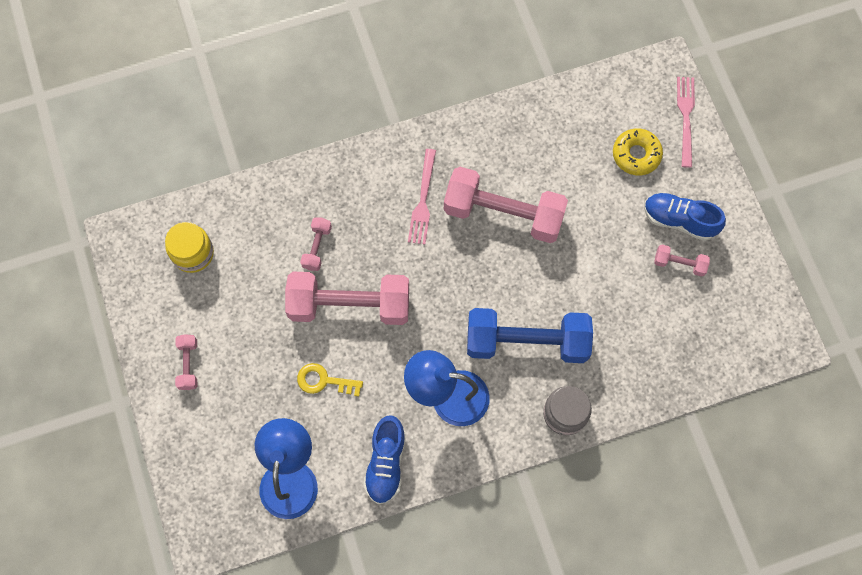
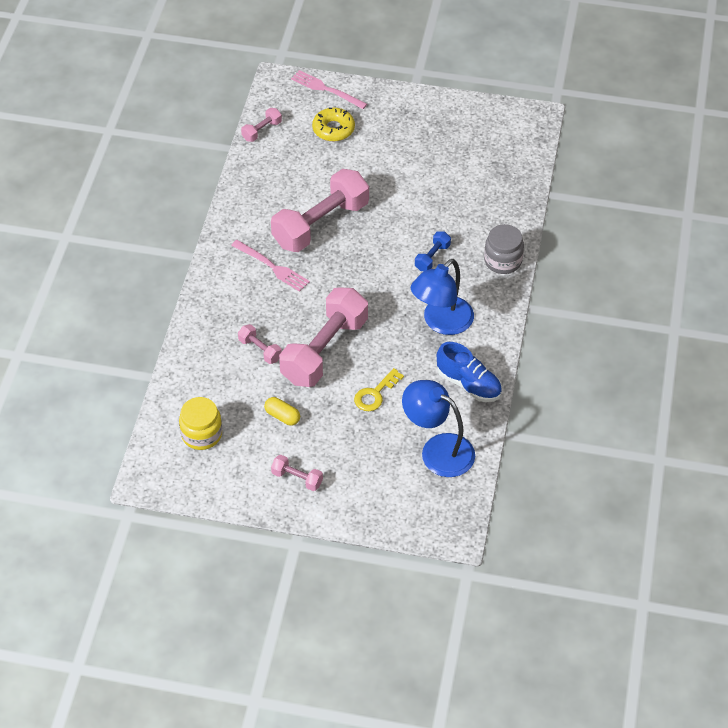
camera: 60 degrees left, 20 degrees down
blue dumbbell [467,308,593,363] -> blue dumbbell [415,231,451,271], size x0.44
blue shoe [644,193,726,241] -> none
pink dumbbell [654,245,710,276] -> pink dumbbell moved to [241,108,282,142]
none -> yellow capsule [264,397,300,426]

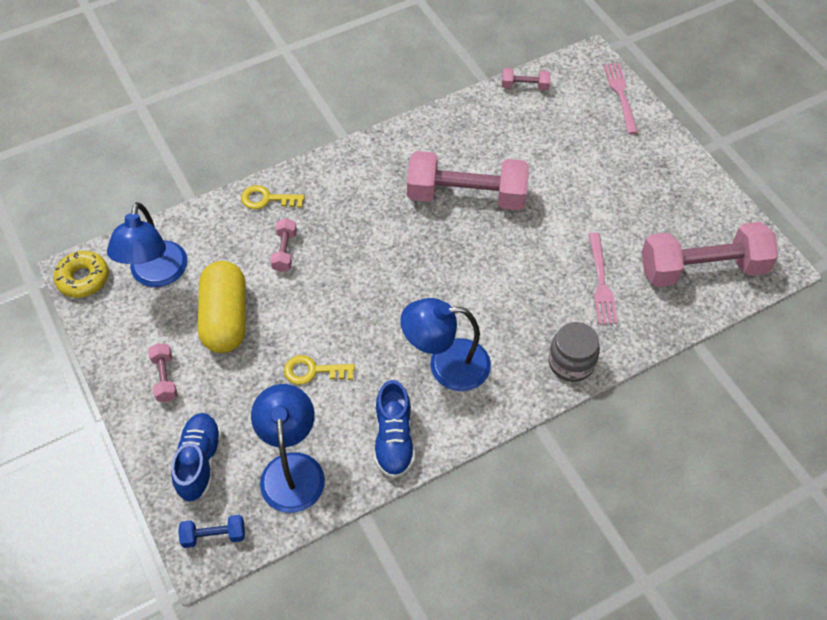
camera: 50 degrees right, 5 degrees up
yellow jar [179,397,222,450] -> blue lamp [107,202,188,287]
pink fork [231,240,310,292] -> pink fork moved to [589,233,618,324]
yellow capsule [264,397,300,426] -> yellow capsule [198,261,246,353], size x2.21
pink dumbbell [279,287,368,387] -> pink dumbbell moved to [642,222,778,287]
yellow donut [312,108,355,141] -> yellow donut moved to [54,251,109,298]
blue dumbbell [415,231,451,271] -> blue dumbbell moved to [178,515,245,548]
none -> blue shoe [171,413,222,501]
none -> yellow key [241,185,305,209]

